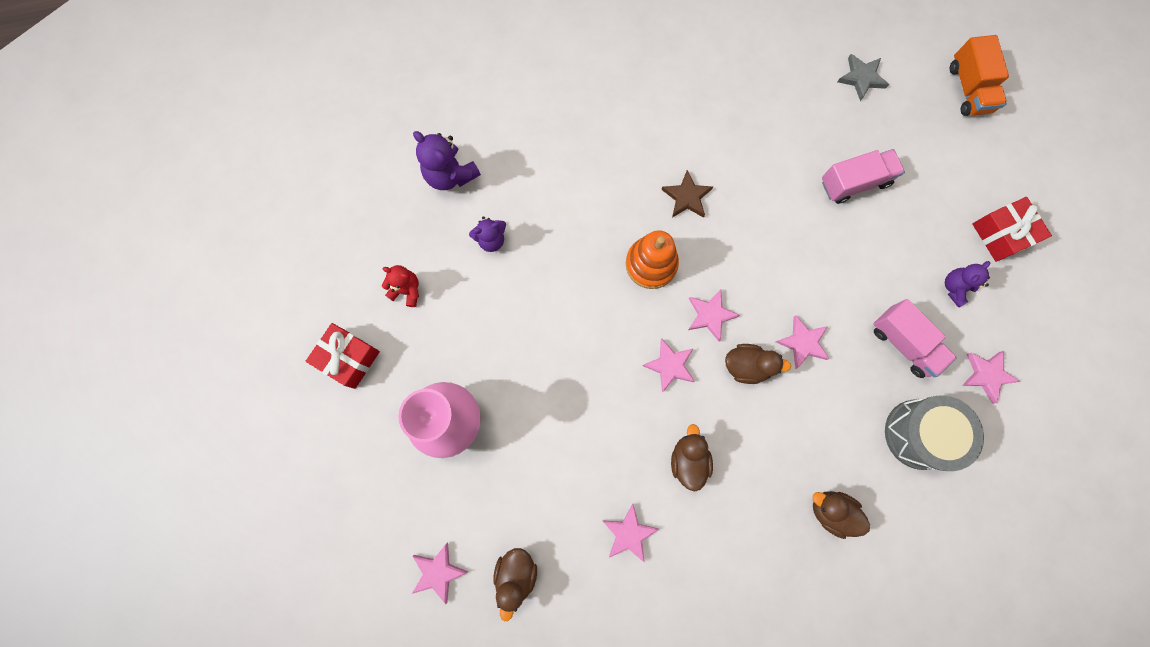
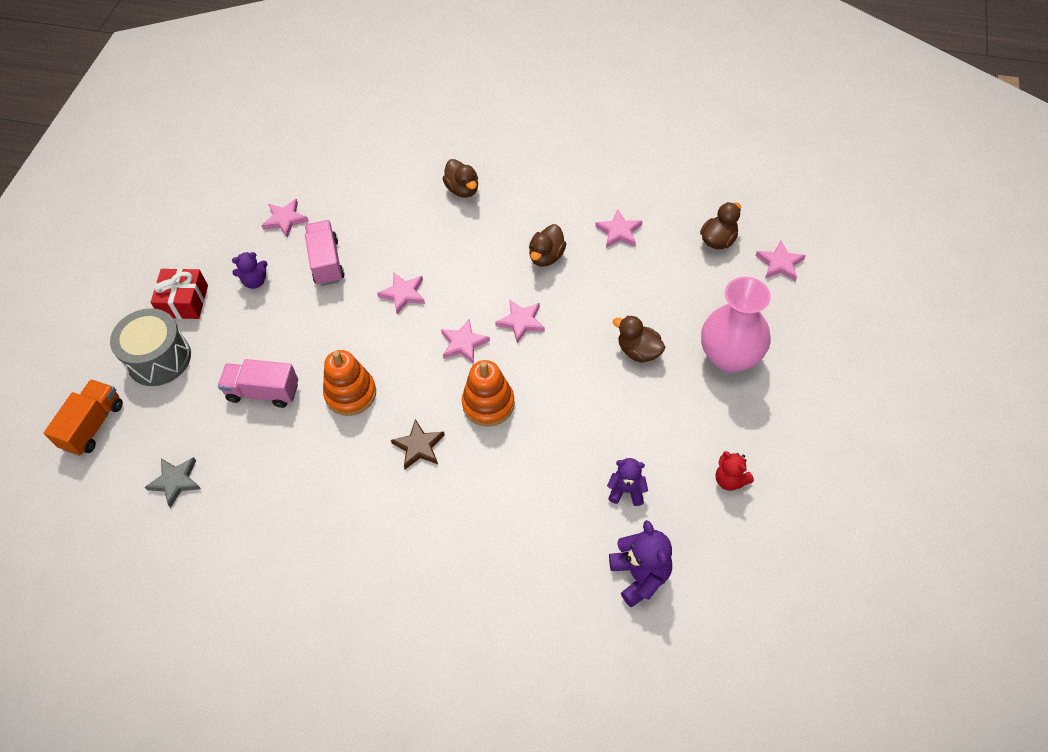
camera: 150 degrees left, 20 degrees down
red gift [306,323,380,389] -> none
brown duck [725,344,792,384] -> brown duck moved to [613,316,665,363]
grey drum [885,396,984,471] -> grey drum moved to [110,308,191,386]
none -> orange stacking toy [323,350,376,416]

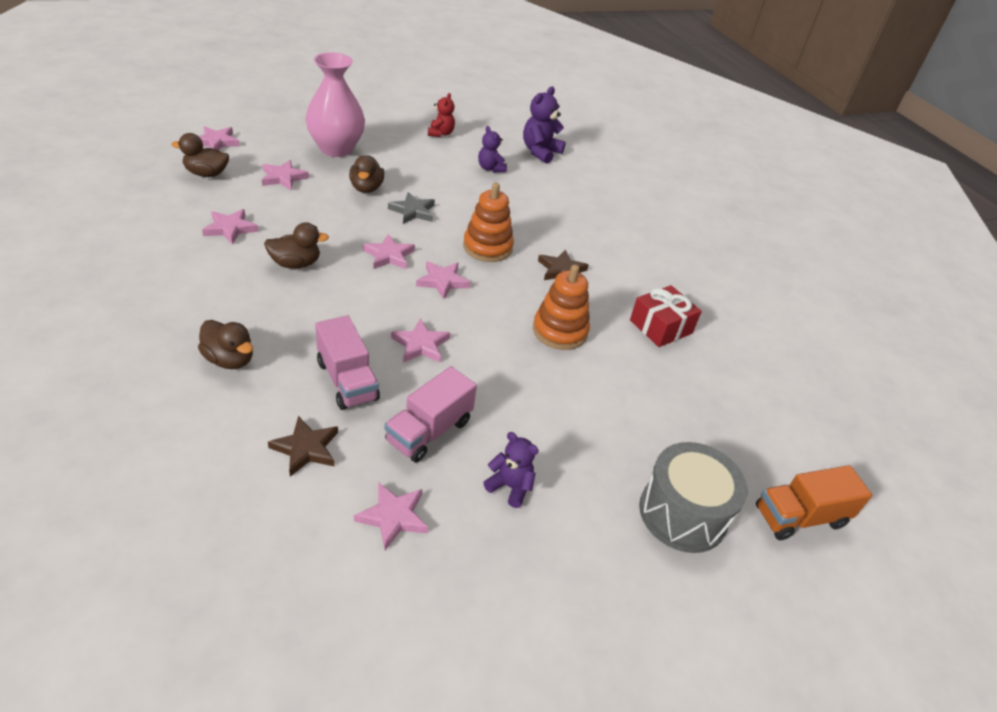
camera: 135 degrees left, 15 degrees down
grey star [145,457,201,508] -> grey star moved to [388,192,435,224]
red gift [151,268,208,319] -> red gift moved to [630,285,702,347]
pink truck [218,359,298,408] -> pink truck moved to [315,315,380,410]
brown duck [442,159,478,198] -> brown duck turned 105 degrees clockwise [198,320,253,369]
none -> pink star [262,160,309,191]
none -> brown star [268,416,338,477]

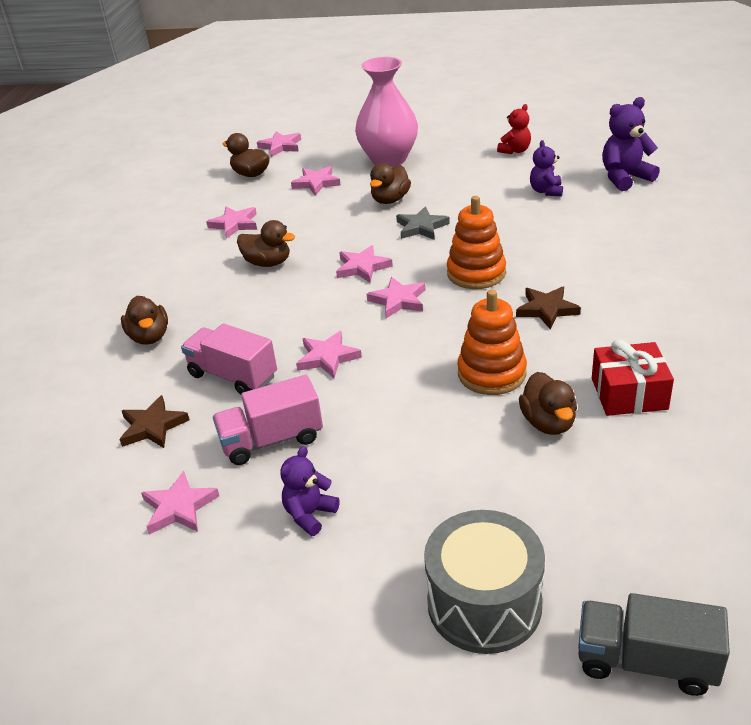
camera: 40 degrees right, 5 degrees down
pink truck [315,315,380,410] -> pink truck turned 120 degrees clockwise [181,323,277,395]
purple teddy bear [483,432,539,508] -> purple teddy bear turned 120 degrees counterclockwise [280,446,339,536]
orange truck [756,465,872,540] -> grey truck [578,593,730,696]
none -> brown duck [519,372,577,435]

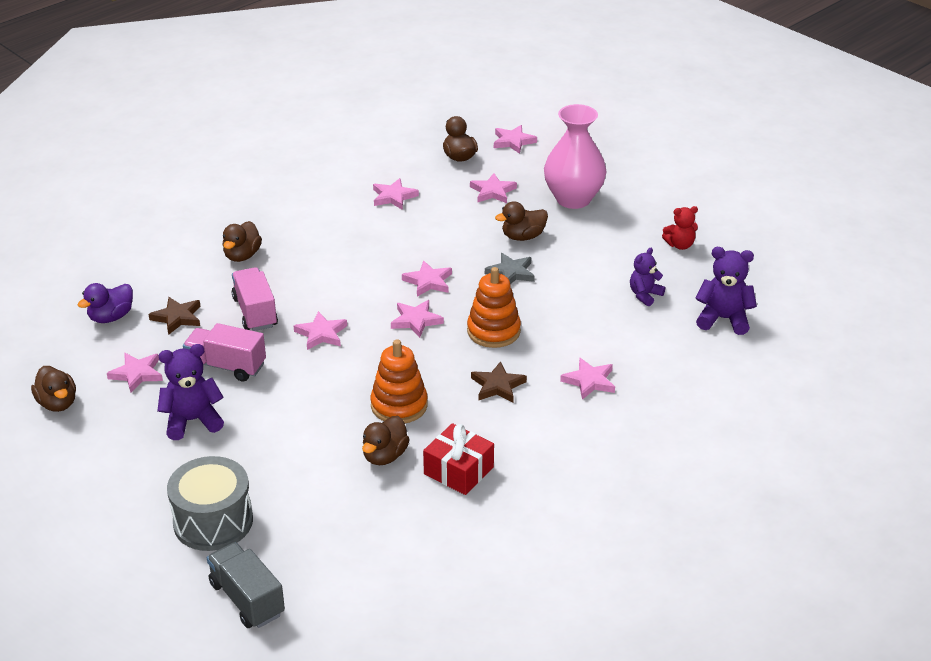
camera: 35 degrees right, 0 degrees up
brown duck [237,220,295,267] -> brown duck moved to [31,366,76,412]
purple teddy bear [280,446,339,536] -> purple teddy bear [157,344,224,440], size x1.56
none -> purple duck [78,283,133,323]
none -> pink star [560,358,615,400]

